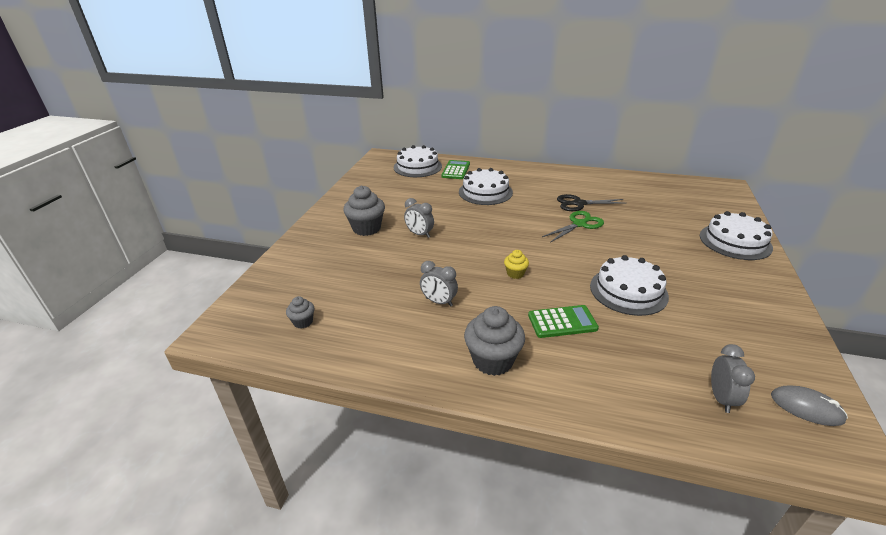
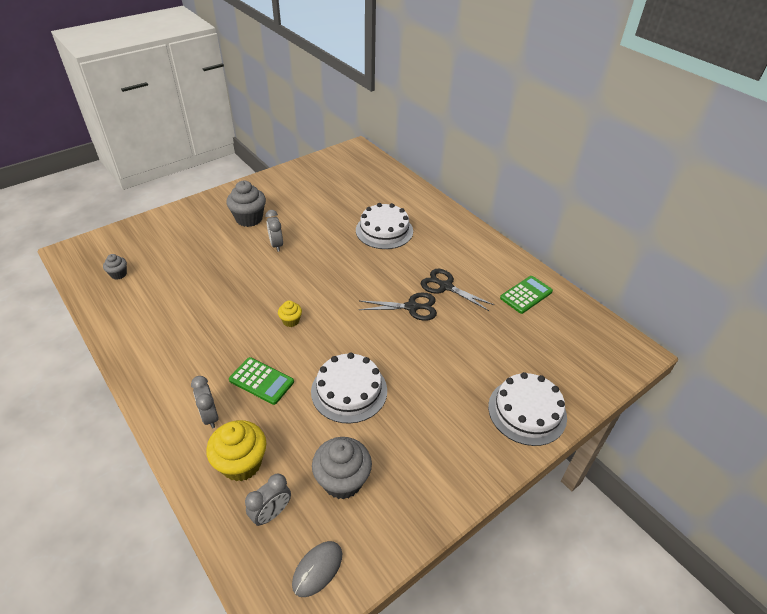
camera: 35 degrees right, 10 degrees up
white cake [394,145,442,177] -> none
grey clock [420,261,458,306] -> grey clock moved to [191,376,219,428]
green calculator [442,160,470,179] -> green calculator moved to [500,276,553,314]
grey cupcake [464,306,525,376] -> grey cupcake moved to [312,437,372,499]
green scissors [542,211,604,243] -> black scissors [358,292,437,321]
grey mouse [771,385,848,426] -> grey mouse turned 60 degrees clockwise [292,541,342,597]
none -> yellow cupcake [206,420,266,481]

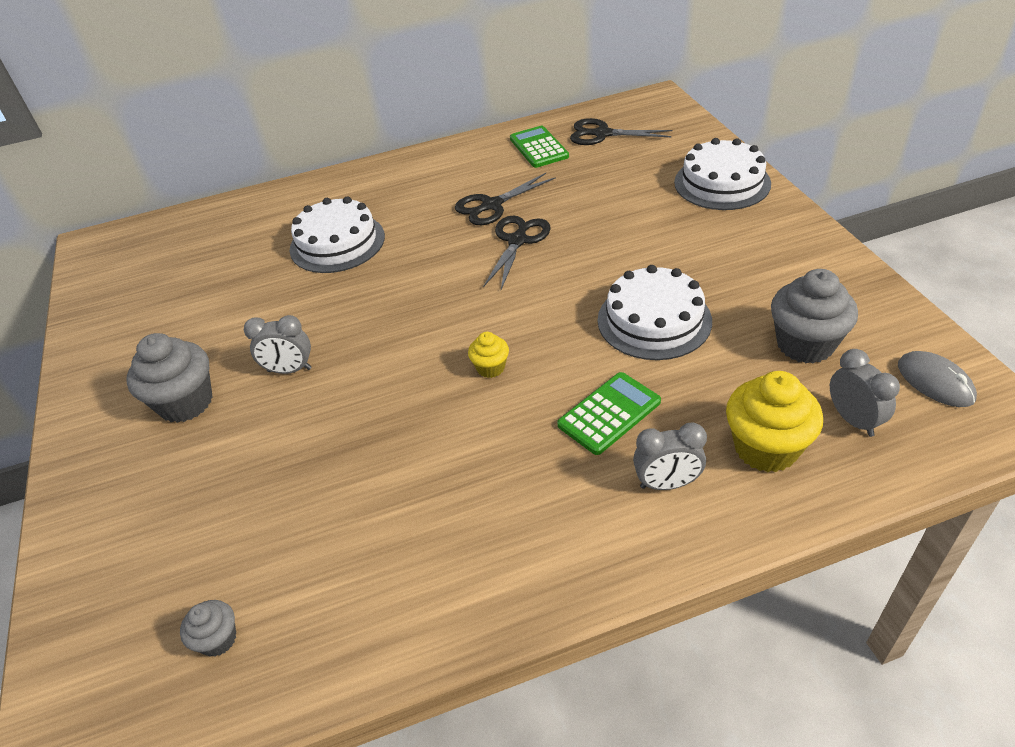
camera: 65 degrees left, 0 degrees up
none -> black scissors [570,118,672,145]

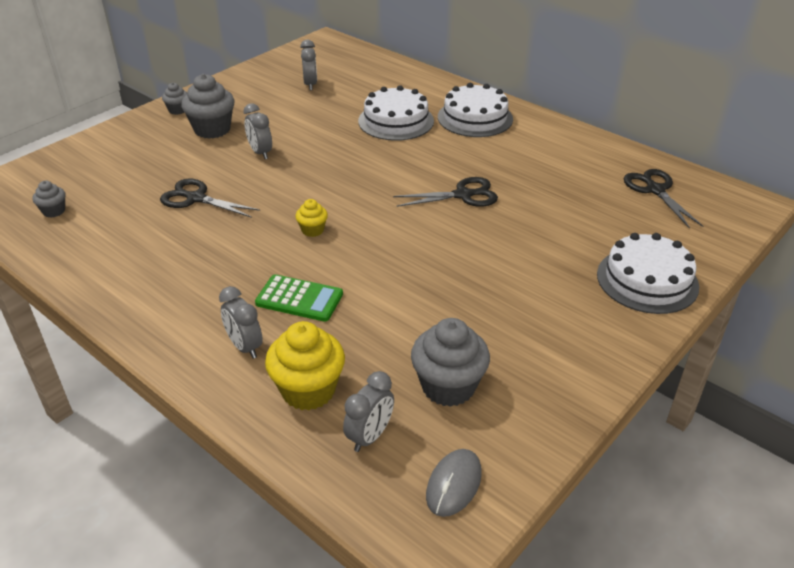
camera: 55 degrees right, 5 degrees down
black scissors [455,173,556,225] -> black scissors moved to [160,179,260,218]
green calculator [510,126,569,168] -> none
white cake [598,265,712,360] -> white cake moved to [438,83,513,137]
none -> grey cupcake [162,82,187,115]
none -> grey clock [300,40,317,90]

